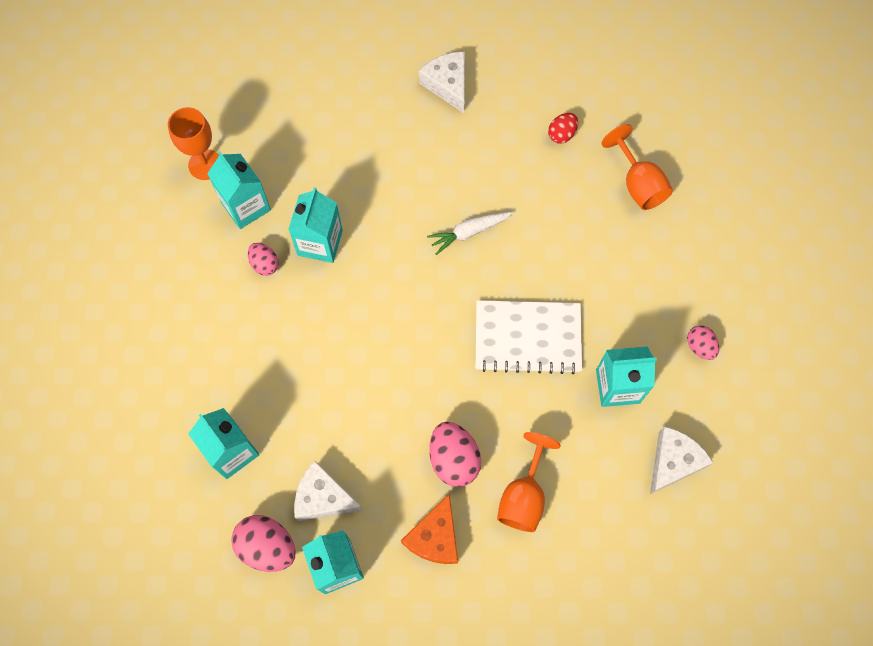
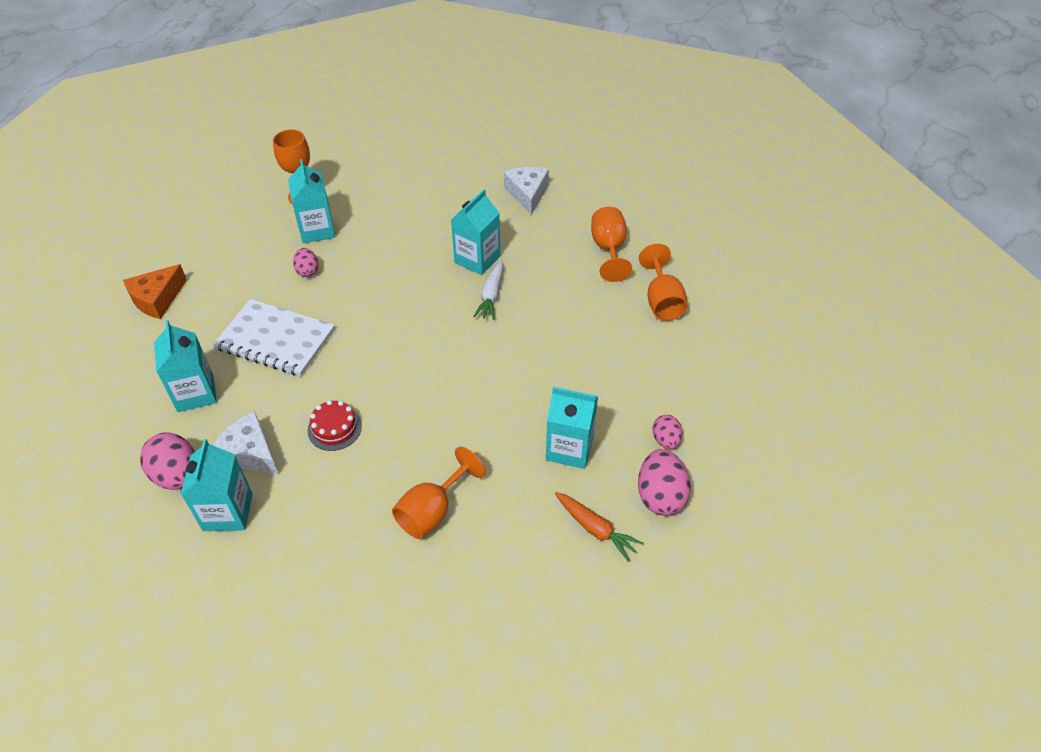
camera: 20 degrees right, 20 degrees down
turquoise carton [288,187,343,263] -> turquoise carton moved to [451,189,500,275]
orange cheese [401,493,458,564] -> orange cheese moved to [123,264,187,319]
white carrot [427,212,512,255] -> white carrot turned 75 degrees counterclockwise [473,260,503,320]
pink egg [429,422,481,487] -> pink egg moved to [638,449,691,516]
white notebook [475,300,582,374] -> white notebook moved to [213,299,335,376]
red egg [548,113,578,144] -> orange goblet [591,207,632,282]
white cheese [650,426,714,494] -> orange carrot [555,492,644,562]
none -> red cake [308,400,362,451]

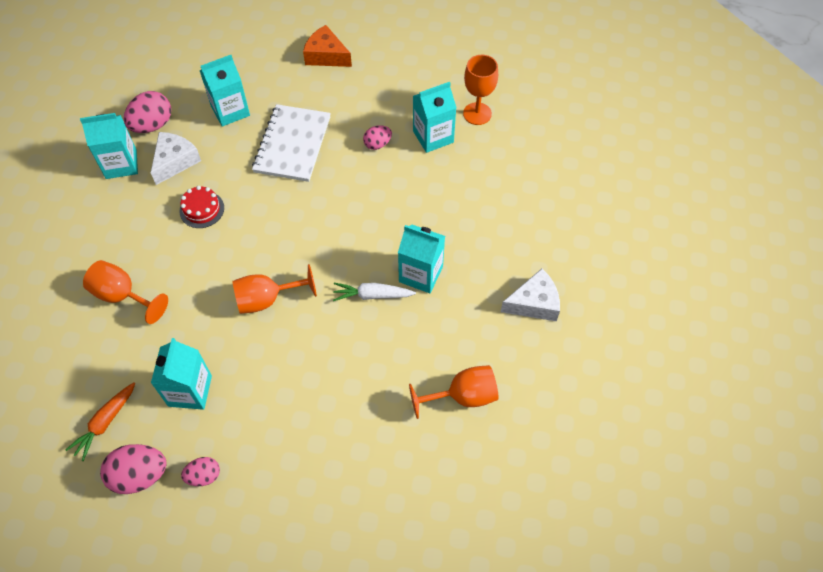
camera: 80 degrees right, 10 degrees up
orange goblet [639,244,688,321] -> orange goblet moved to [232,264,317,314]

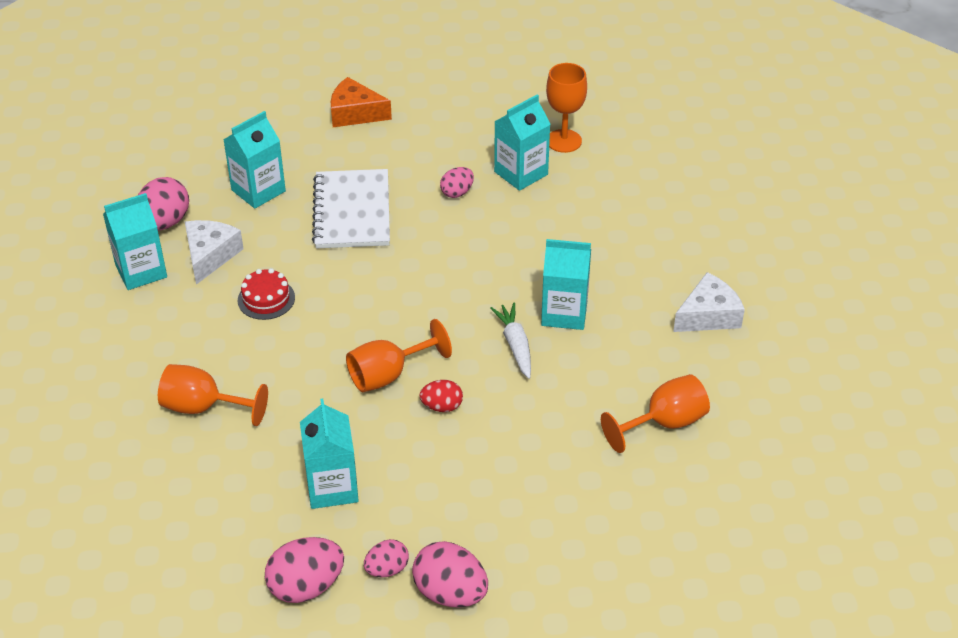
camera: 15 degrees left, 15 degrees down
orange carrot [66,382,135,461] -> none
white carrot [333,283,416,301] -> white carrot turned 90 degrees clockwise [490,302,531,379]
none -> pink egg [412,541,488,608]
none -> red egg [419,380,463,412]

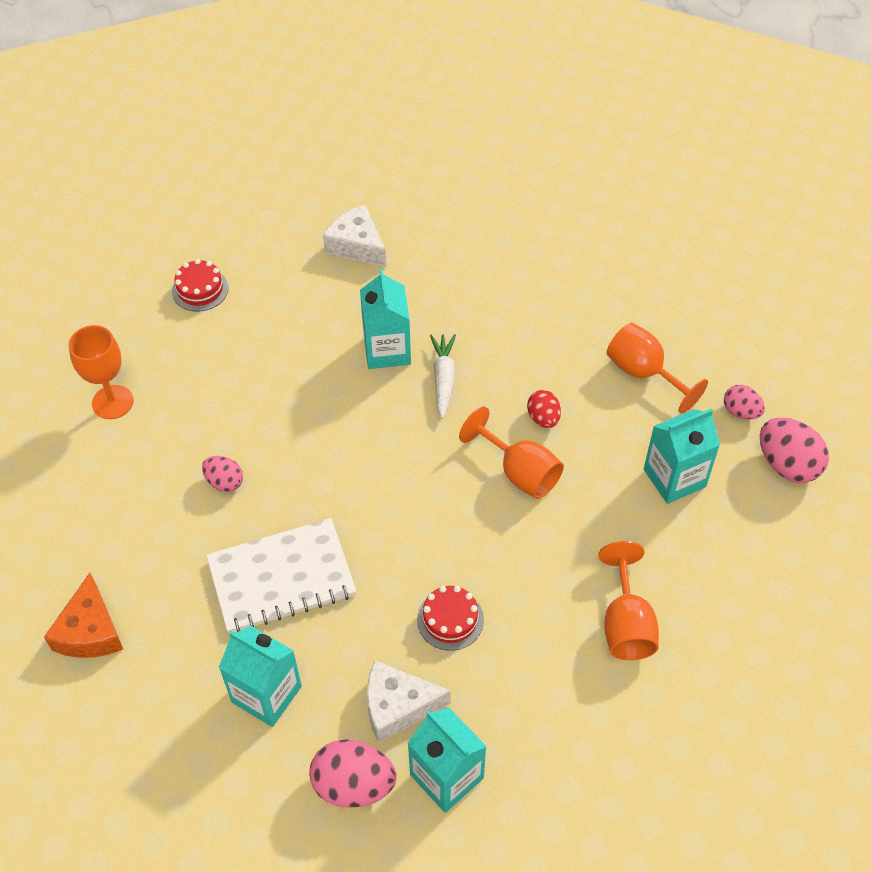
camera: 105 degrees left, 10 degrees up
pink egg [412,541,488,608] -> none
white carrot [490,302,531,379] -> white carrot turned 120 degrees clockwise [430,334,456,419]
turquoise carton [494,94,550,191] -> none
orange goblet [601,374,710,453] -> orange goblet moved to [607,323,708,414]
none -> red cake [172,259,228,312]

